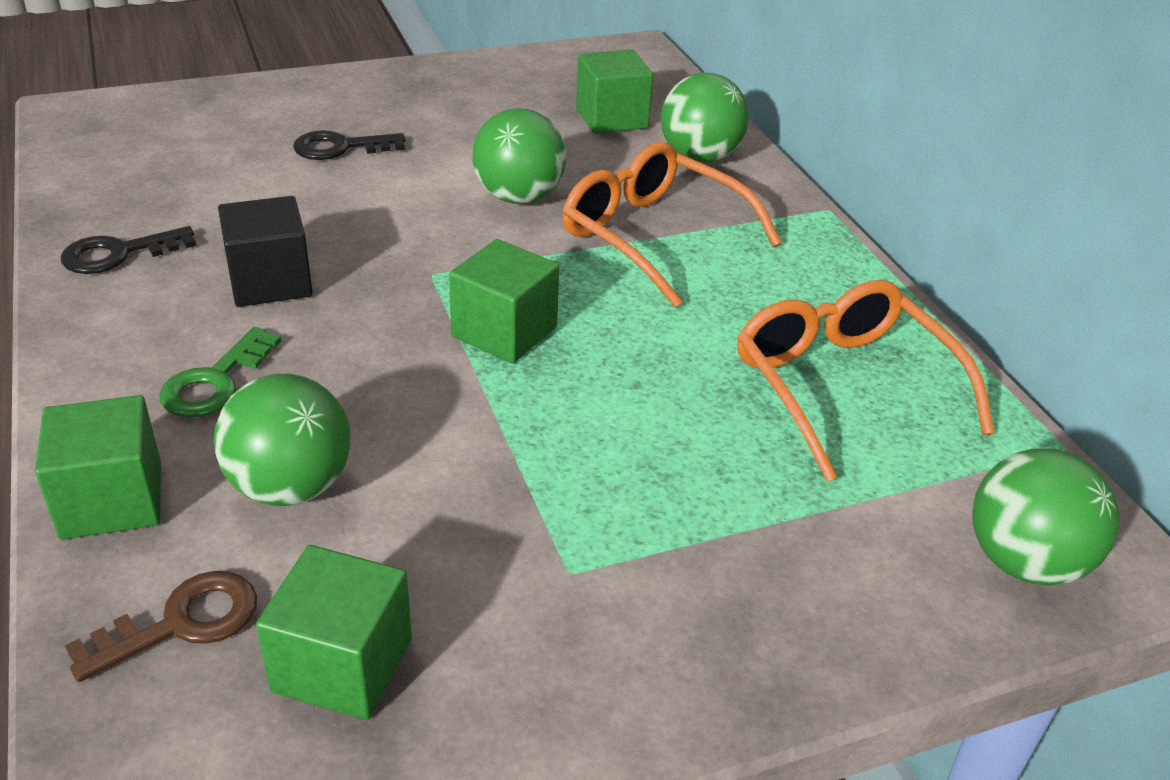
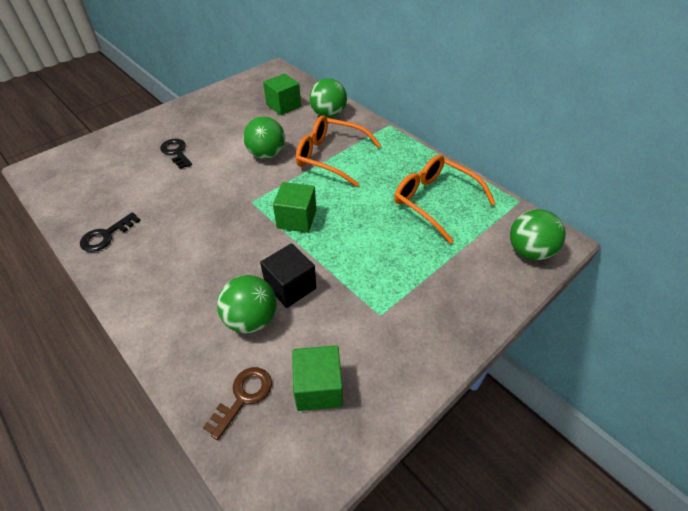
camera: 20 degrees left, 10 degrees up
green cube [35,395,161,540] -> none
green key [159,327,281,418] -> none
black cube [218,196,313,307] -> black cube moved to [260,243,317,308]
black key [293,130,405,160] -> black key turned 90 degrees clockwise [160,139,192,169]

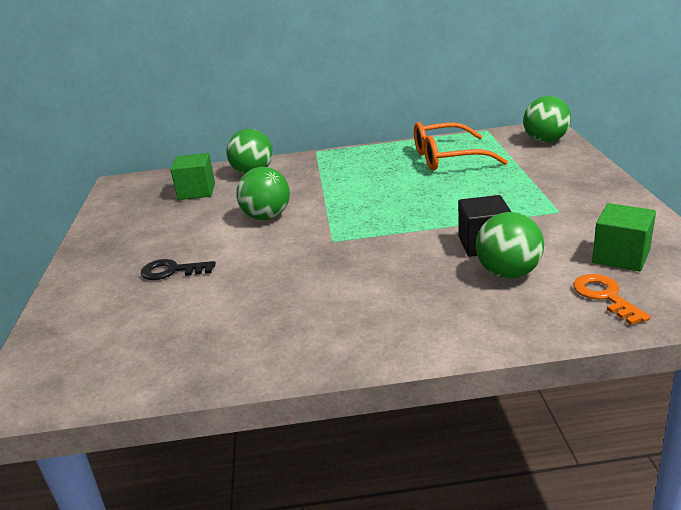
camera: 50 degrees left, 20 degrees down
black key [80,212,141,252] -> none
brown key [203,367,272,440] -> orange key [573,274,651,325]
green cube [273,182,316,233] -> none
orange glasses [296,115,382,187] -> none

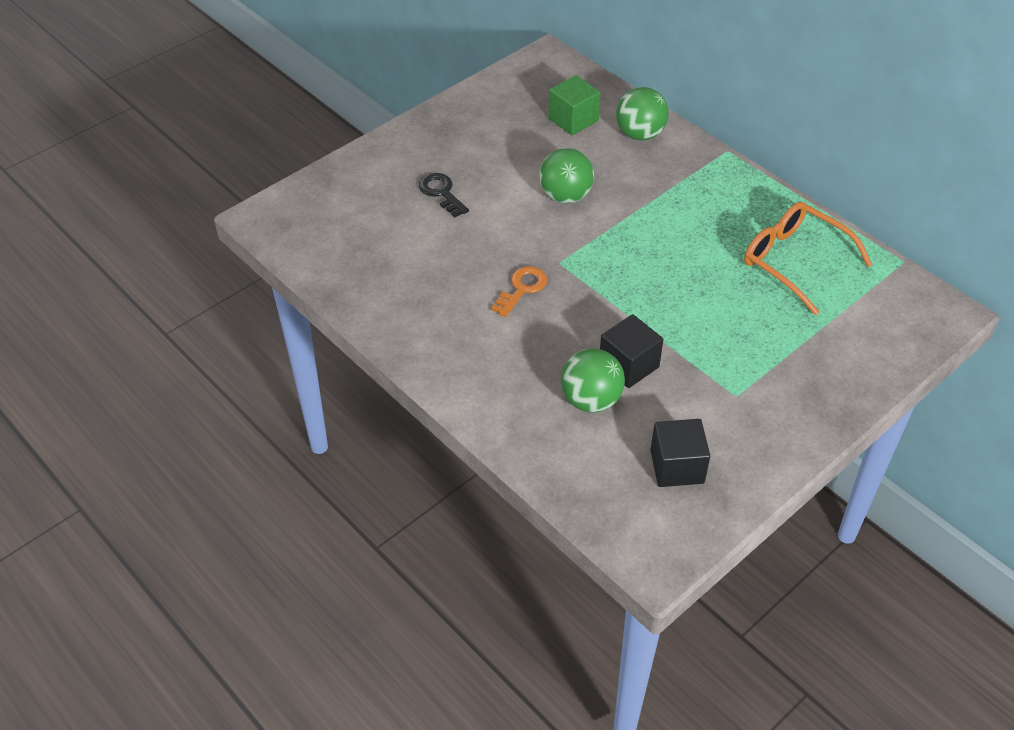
camera: 50 degrees right, 20 degrees up
green ball [523,96,571,143] -> none
orange key [573,274,651,325] -> orange key moved to [491,266,548,317]
green cube [592,203,656,272] -> black cube [650,419,710,487]

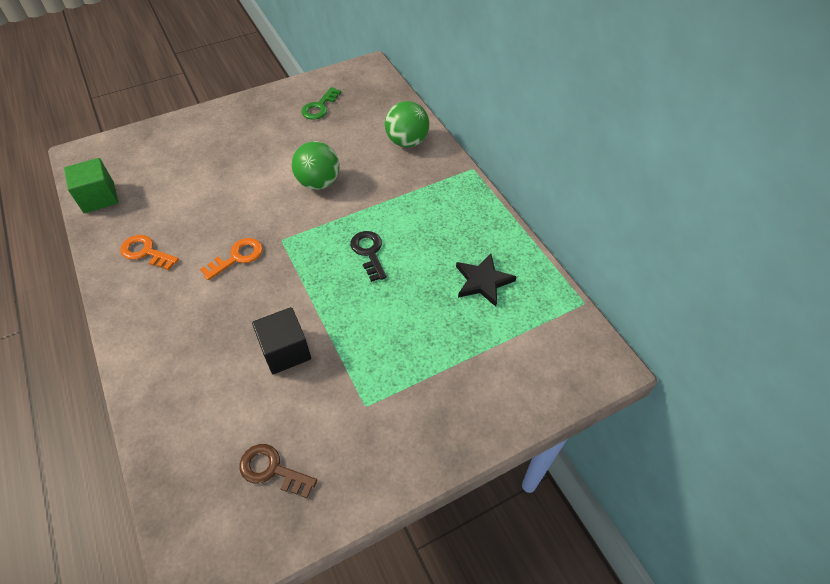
camera: 15 degrees right, 5 degrees up
black key [419,173,469,217] -> black key moved to [351,231,387,282]
green cube [548,75,601,135] -> green cube moved to [64,158,119,213]
green ball [561,348,625,412] -> none
black cube [650,419,710,487] -> brown key [239,444,317,498]
orange glasses [744,202,872,315] -> black star [456,253,517,307]
none -> orange key [120,235,179,270]
none -> green key [301,87,341,120]

